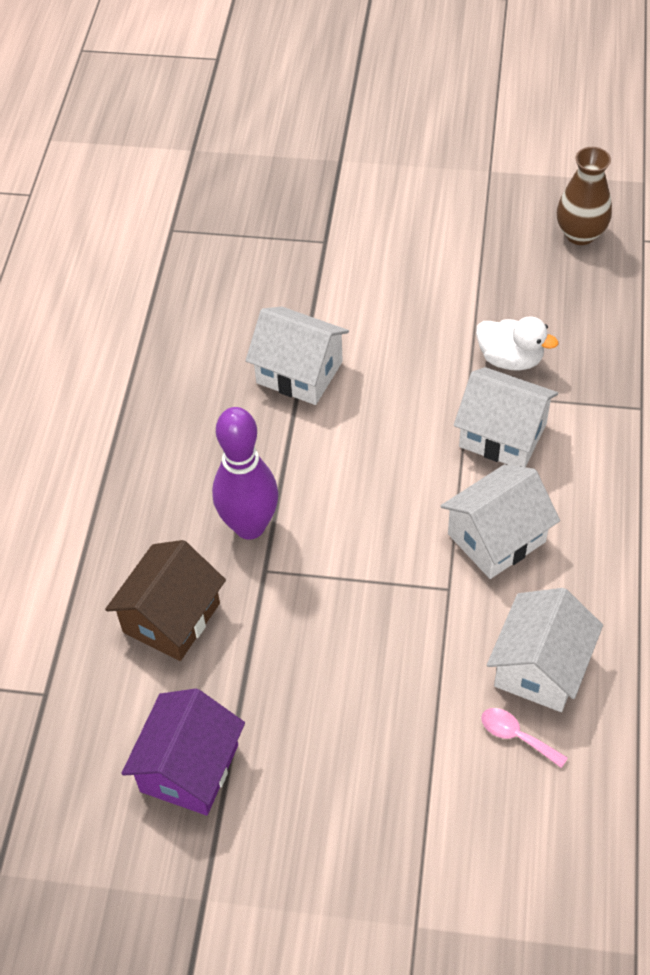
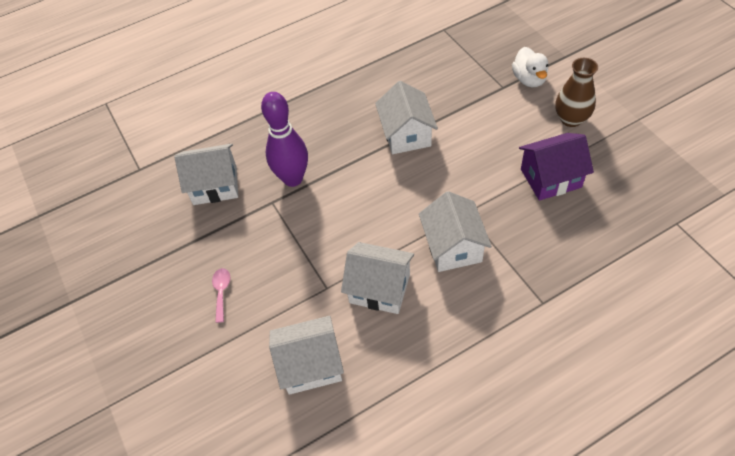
camera: 55 degrees right, 0 degrees up
brown house [105,540,226,661] -> white house [174,144,238,205]
purple house [121,689,245,816] -> purple house moved to [519,133,594,201]
white duck [476,316,558,371] -> white duck moved to [512,47,548,87]
pink spoon [481,708,568,768] -> pink spoon moved to [212,268,230,323]
brown vase [557,147,612,245] -> brown vase moved to [555,58,598,127]

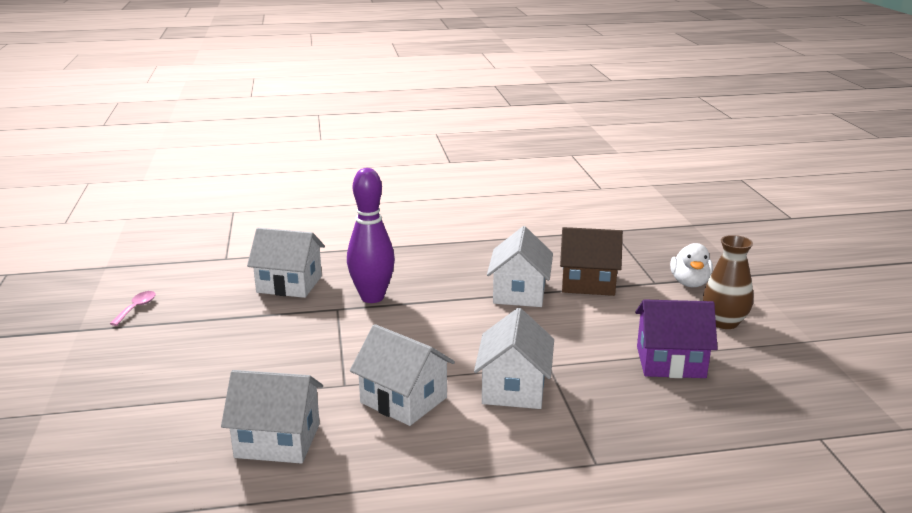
camera: 15 degrees right, 30 degrees down
pink spoon [212,268,230,323] -> pink spoon moved to [110,291,156,326]
none -> brown house [560,227,623,296]

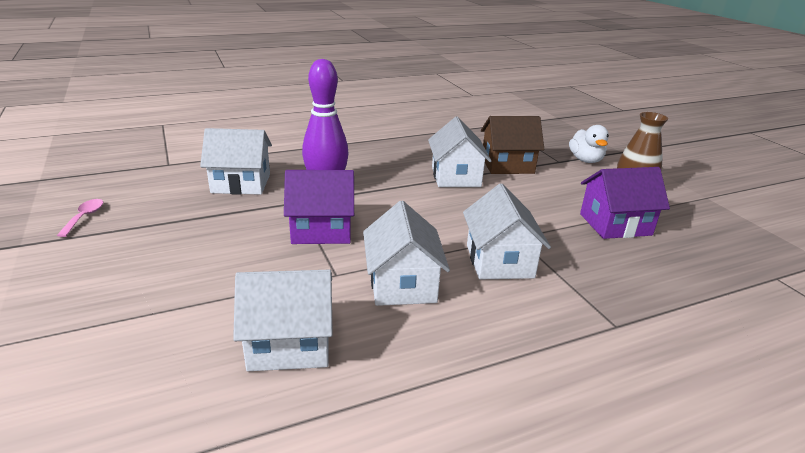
camera: 15 degrees left, 5 degrees up
white house [350,324,455,426] -> white house turned 60 degrees clockwise [363,201,450,306]
none -> purple house [284,170,354,244]

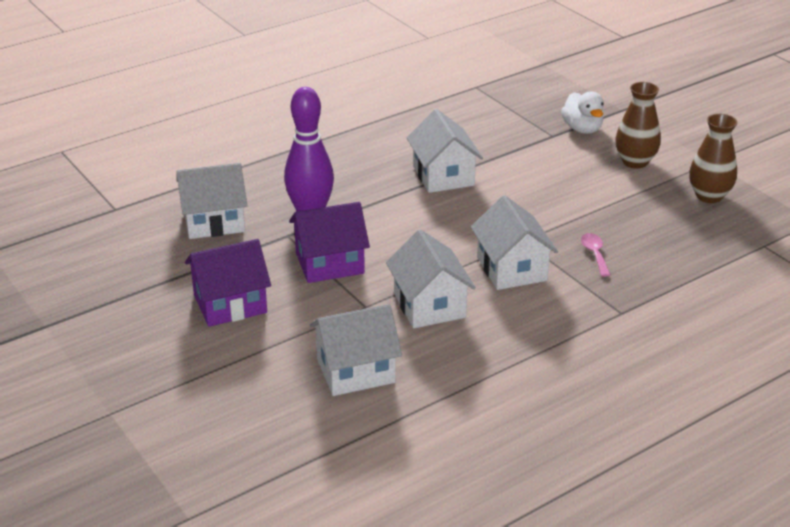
camera: 10 degrees left, 5 degrees up
pink spoon [57,199,103,237] -> pink spoon moved to [581,233,611,277]
brown house [481,116,544,174] -> none
purple house [580,167,670,239] -> purple house moved to [185,239,271,327]
none -> brown vase [689,114,738,203]

